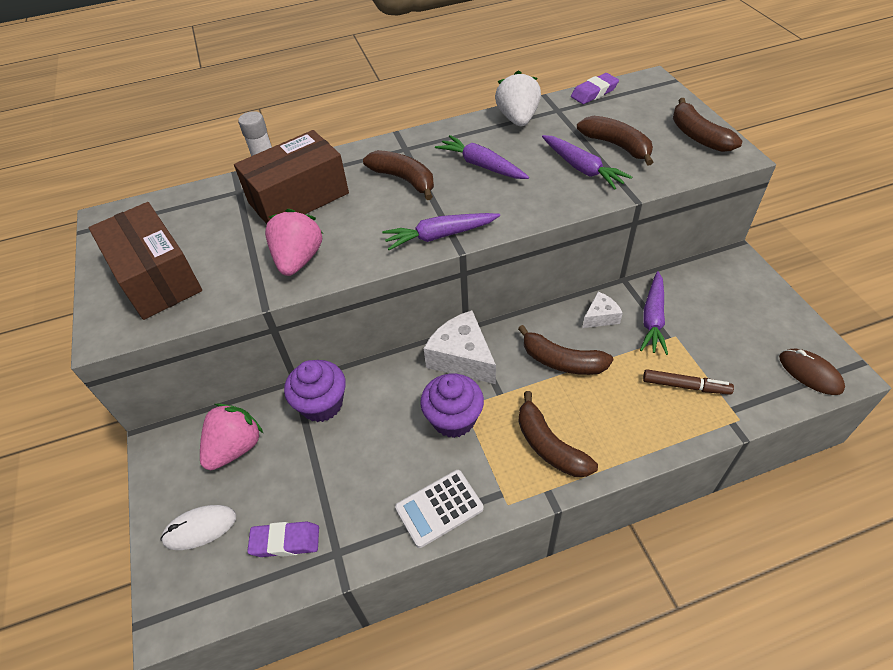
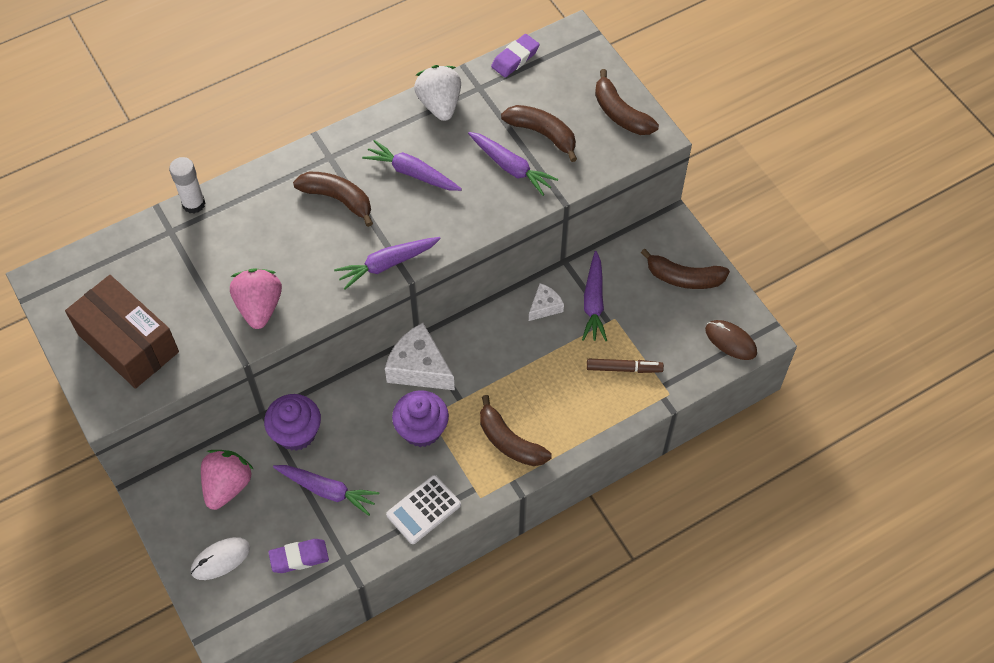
camera: 15 degrees left, 10 degrees up
brown box [234,130,349,224] -> none
brown banana [518,325,613,375] -> brown banana moved to [641,249,730,289]
none -> purple carrot [273,465,379,516]

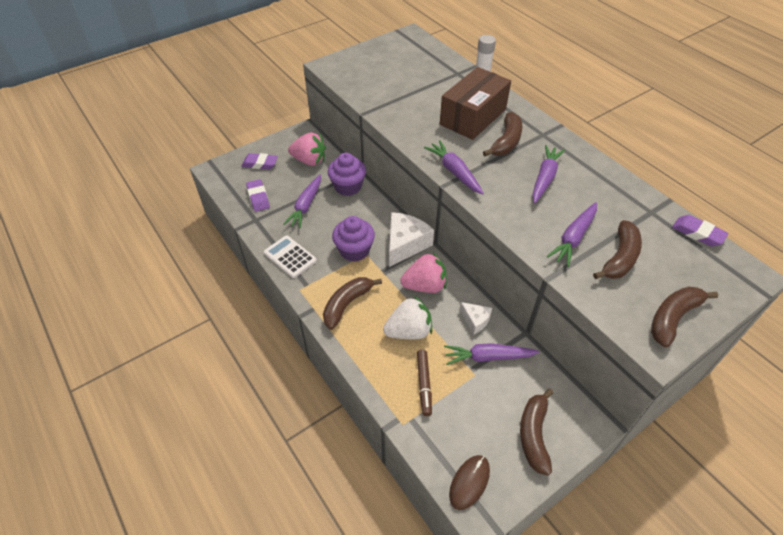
camera: 85 degrees right, 10 degrees down
brown box [65,275,179,389] -> brown box moved to [440,67,511,140]
white mouse [191,537,250,580] -> purple eraser [242,153,278,170]
pink strawberry [230,268,282,329] -> pink strawberry moved to [400,253,447,293]
white strawberry [414,65,461,121] -> white strawberry moved to [383,296,432,339]

